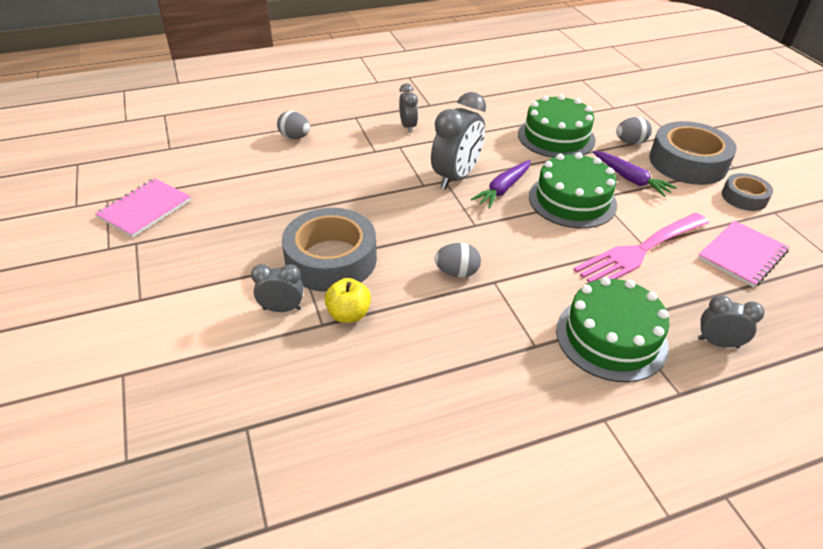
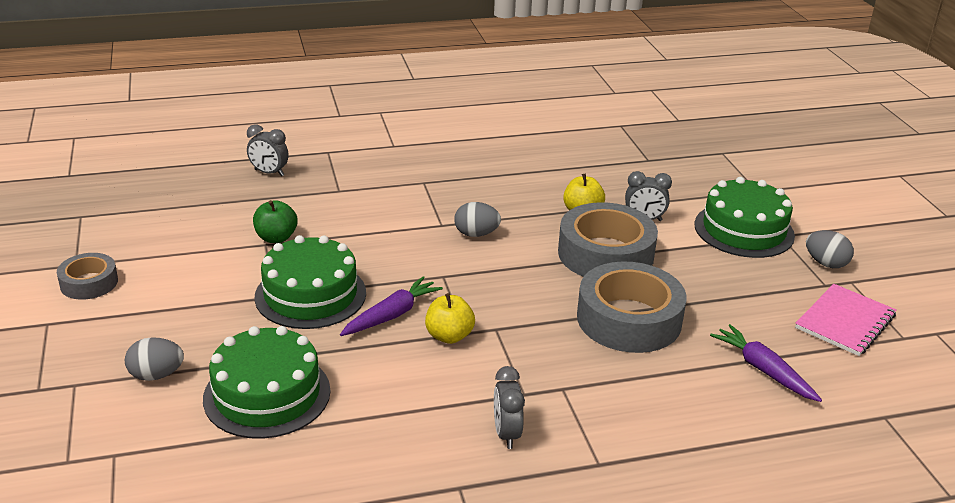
camera: 175 degrees left, 10 degrees down
grey egg [277,111,310,139] -> grey egg moved to [806,230,854,268]
grey clock [431,92,486,190] -> yellow apple [425,293,475,344]
green cake [556,277,670,382] -> green cake moved to [694,177,795,258]
pink fork [573,213,709,283] -> green apple [253,200,297,243]
purple carrot [593,151,677,197] -> purple carrot moved to [710,324,822,402]
grey tape [649,121,737,185] -> grey tape moved to [577,261,687,353]
pink notebook [698,221,789,287] -> none

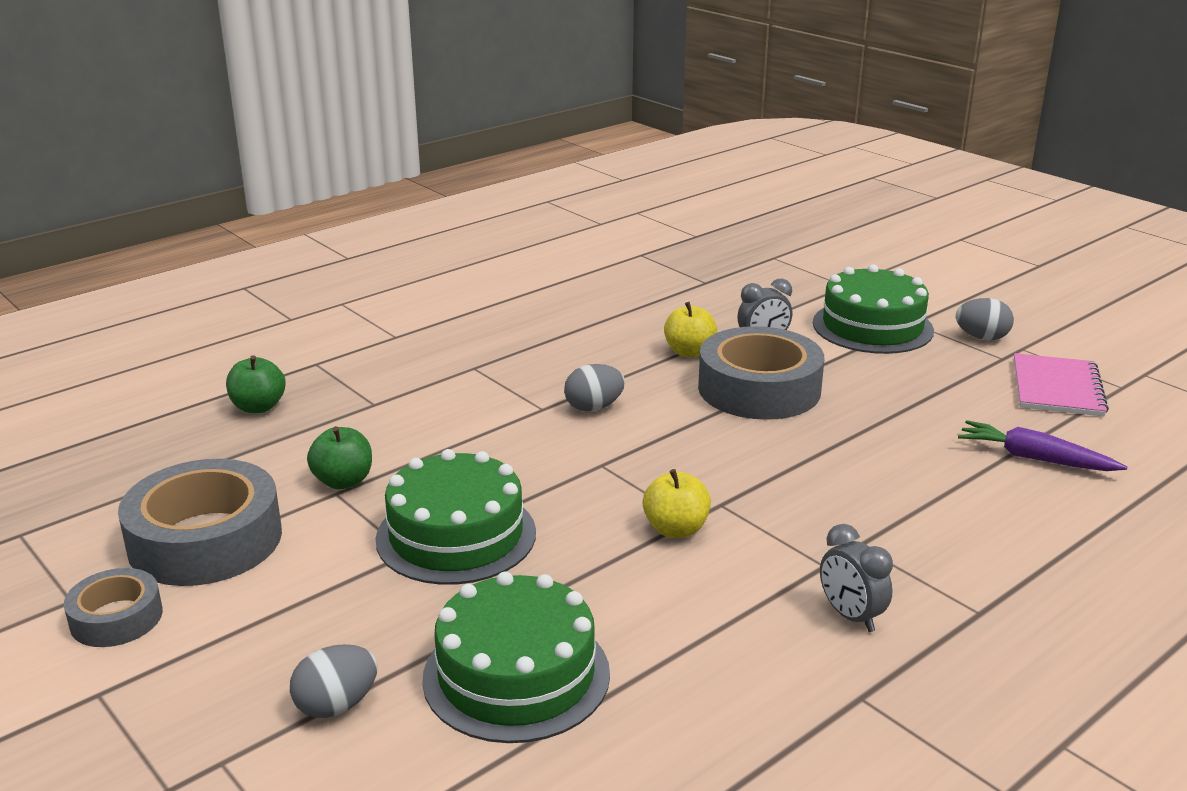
camera: 25 degrees left, 5 degrees down
grey clock [247,124,289,176] -> green apple [226,355,286,413]
purple carrot [340,276,443,336] -> none
grey tape [577,261,687,353] -> grey tape moved to [118,459,282,586]

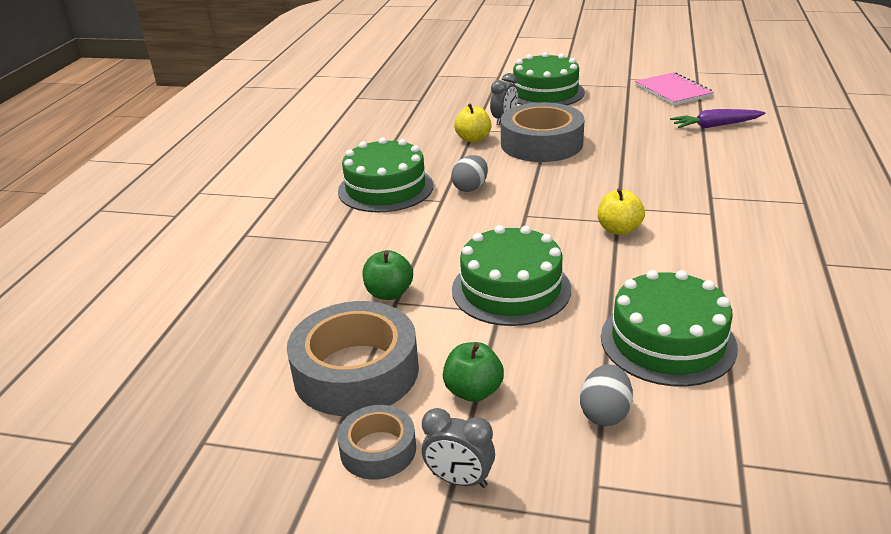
camera: 35 degrees left, 5 degrees up
green apple [226,355,286,413] -> green apple moved to [443,342,504,402]
grey clock [820,524,893,632] -> grey clock moved to [422,408,495,488]
grey egg [956,298,1014,340] -> none
none -> green cake [338,138,433,212]

